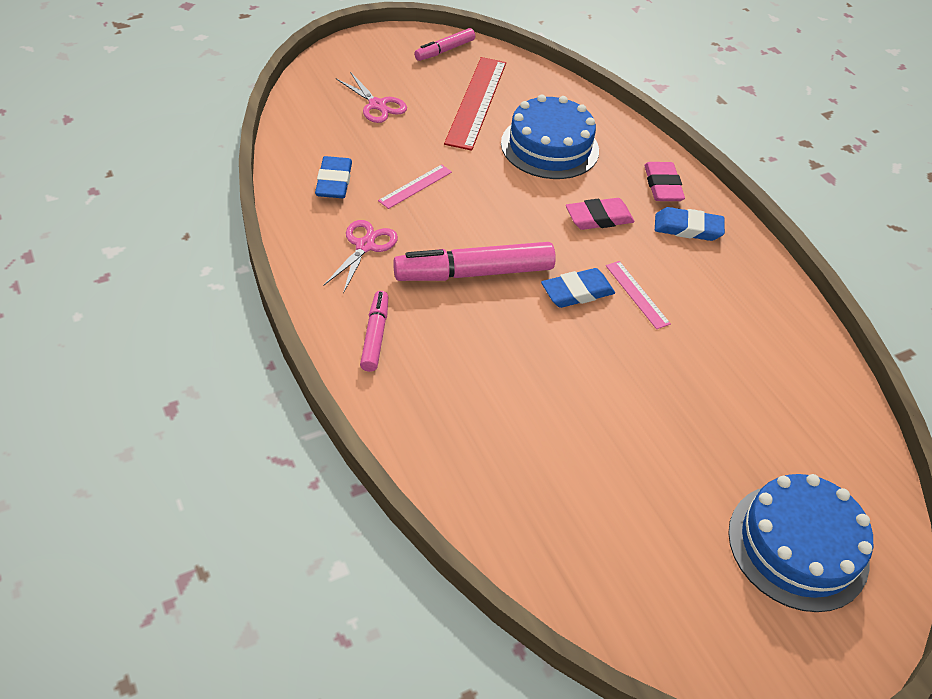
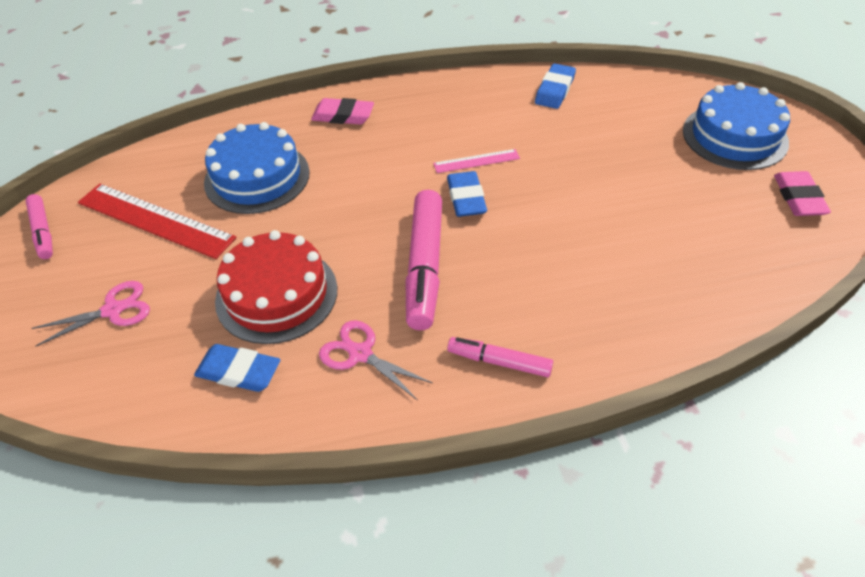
camera: 70 degrees left, 0 degrees up
pink ruler [378,164,452,209] -> red cake [215,230,337,344]
pink eraser [566,198,634,230] -> pink eraser moved to [774,171,831,216]
blue eraser [655,207,725,241] -> blue eraser moved to [535,63,576,109]

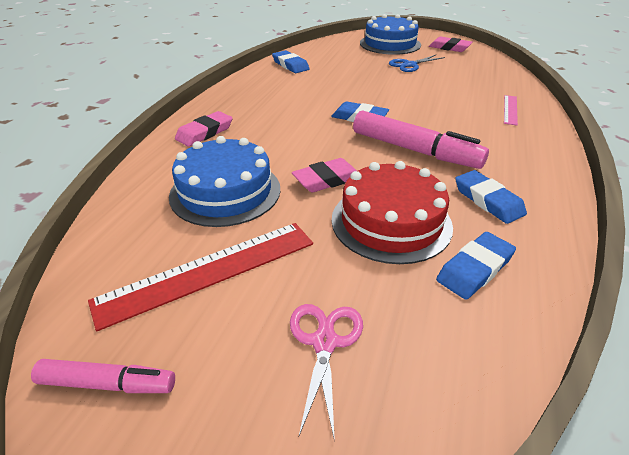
camera: 60 degrees left, 10 degrees down
pink scissors [319,320,432,400] -> blue eraser [455,170,527,224]
pink ruler [433,149,520,173] -> pink ruler moved to [504,95,518,126]
pink marker [447,337,553,377] -> none
none -> pink eraser [292,158,357,192]
none -> blue scissors [389,55,445,72]

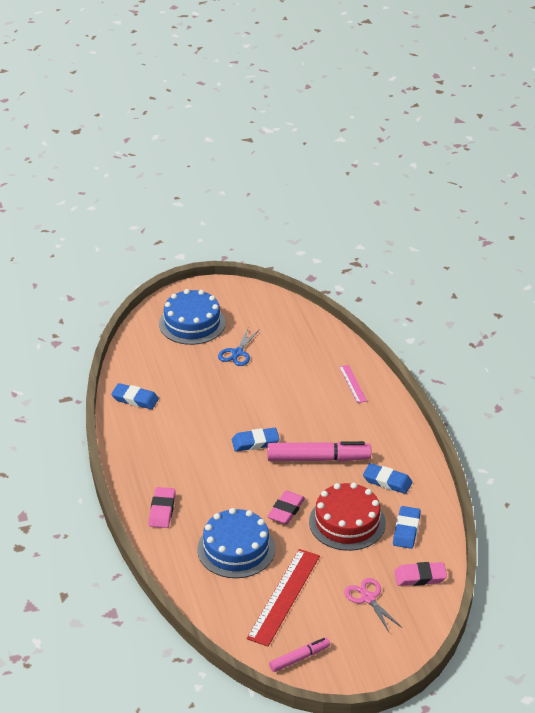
camera: 35 degrees left, 0 degrees up
pink eraser [429,37,473,52] -> pink eraser moved to [394,562,447,586]

